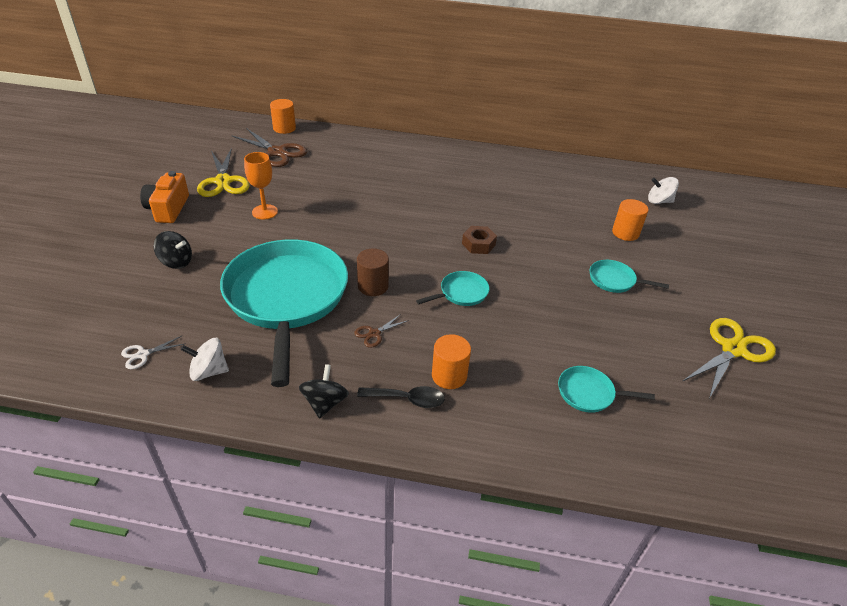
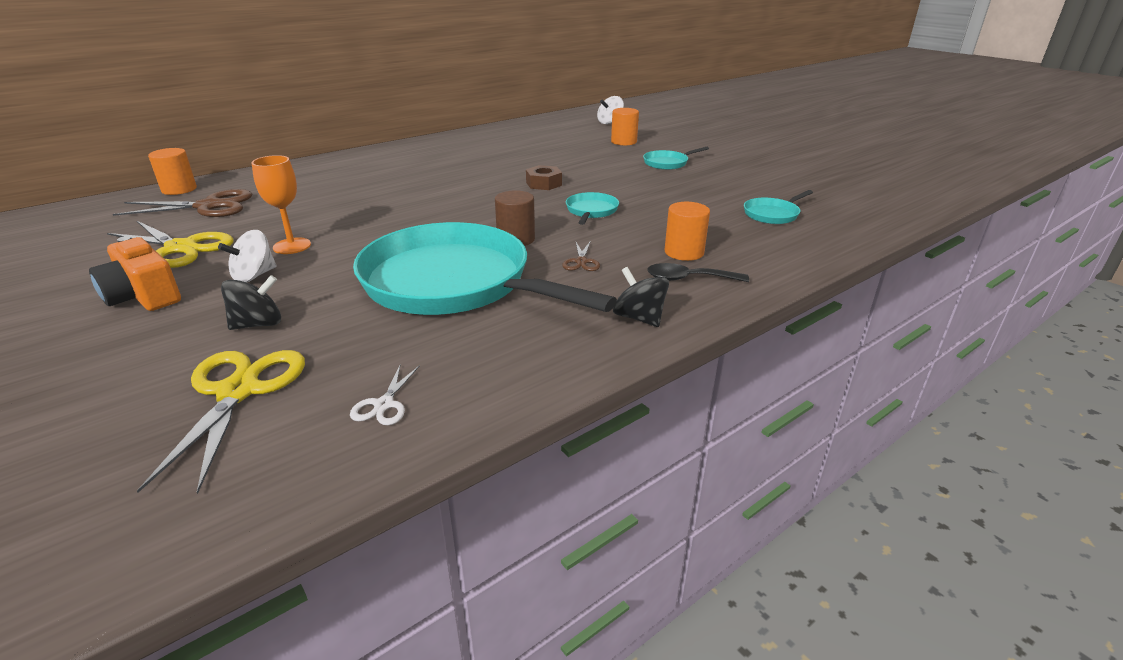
camera: 45 degrees left, 10 degrees down
white spinning top [181,338,229,381] -> white spinning top moved to [218,230,276,283]
black spoon [357,386,445,408] -> black spoon turned 135 degrees counterclockwise [647,263,749,282]
yellow scissors [683,318,776,399] -> yellow scissors moved to [137,350,305,494]

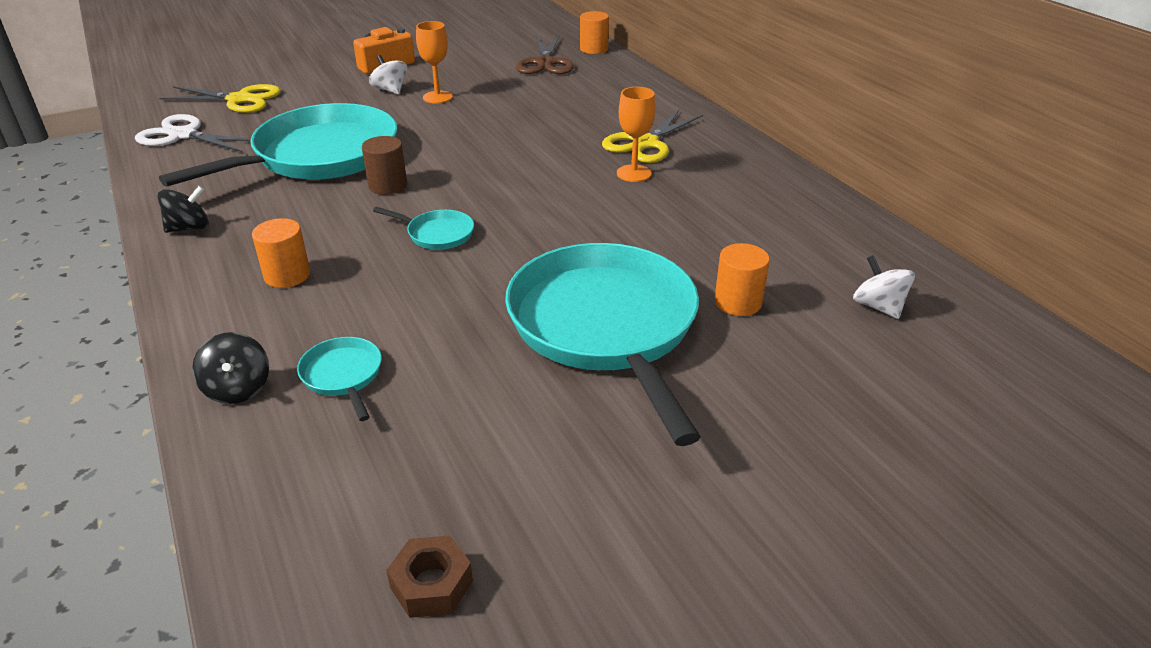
camera: 100 degrees right, 5 degrees up
yellow scissors [107,220,233,268] -> yellow scissors moved to [602,110,703,163]
black spinning top [221,275,281,330] -> black spinning top moved to [192,332,269,404]
white scissors [350,364,420,425] -> white scissors [135,114,251,152], size x2.12
brown nut [526,165,562,190] -> brown nut moved to [386,535,473,618]
brown scissors [562,241,600,271] -> none
turquoise pan [643,147,709,170] -> turquoise pan [505,243,701,446], size x2.50
black spoon [647,263,749,282] -> none
none -> orange goblet [617,87,656,182]

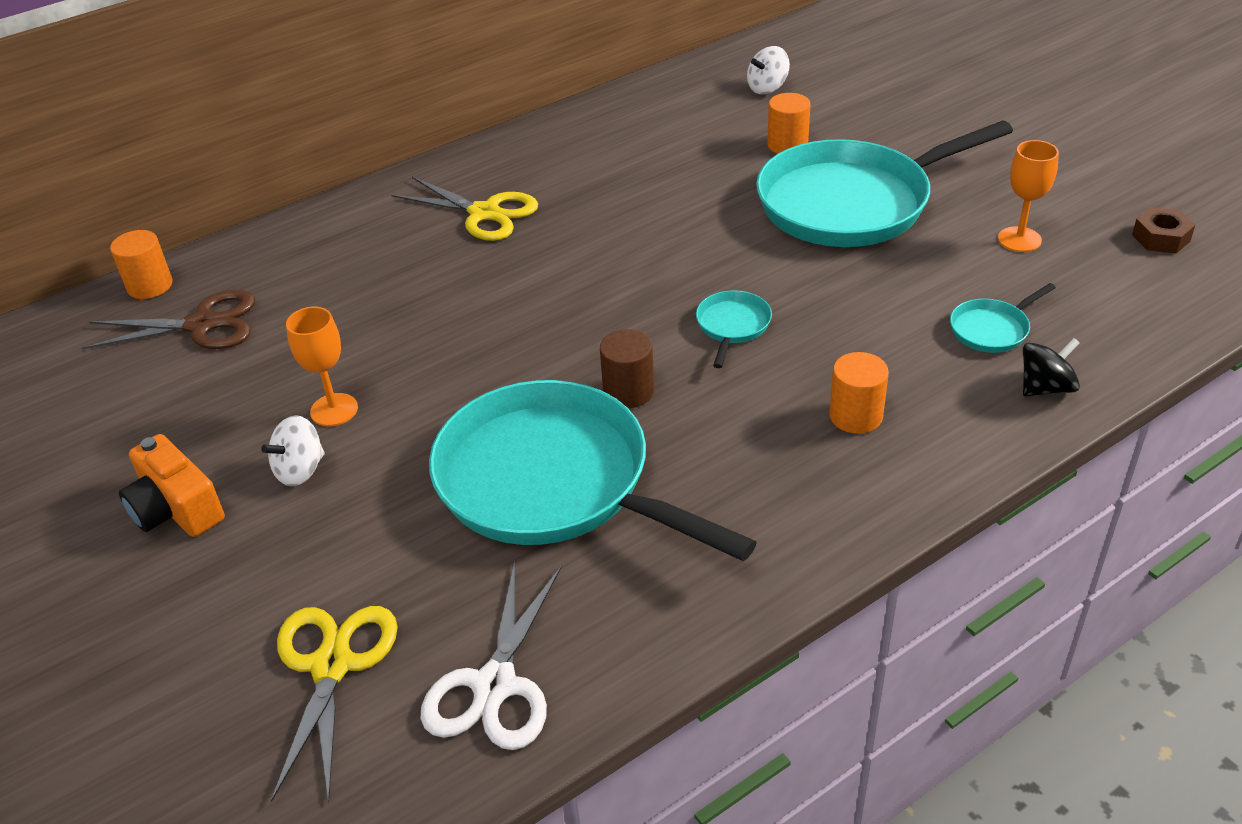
camera: 95 degrees left, 5 degrees up
black spinning top [157,186,209,233] -> none
orange goblet [617,87,656,182] -> orange goblet moved to [998,140,1059,252]

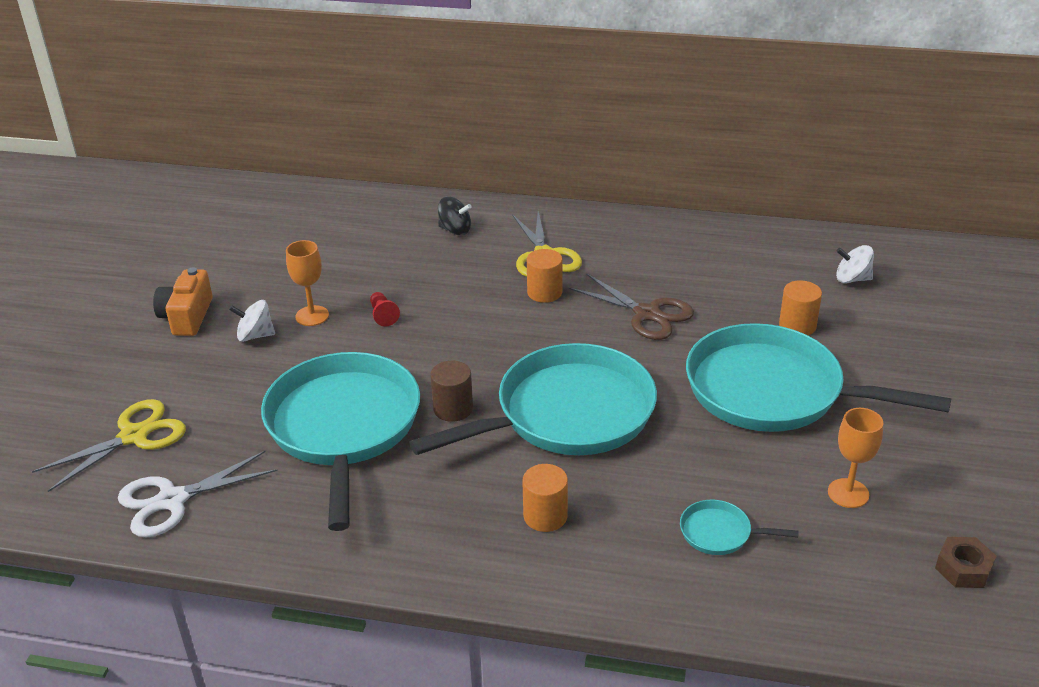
camera: 45 degrees right, 5 degrees down
brown scissors [82,290,255,349] -> brown scissors moved to [569,273,694,340]
orange cylinder [110,230,173,299] -> orange cylinder moved to [527,249,563,303]
turquoise pan [696,290,772,368] -> turquoise pan [409,343,657,455], size x2.50
black spinning top [1023,338,1080,396] -> black spinning top moved to [438,196,472,235]
none -> red pawn [370,292,400,326]

